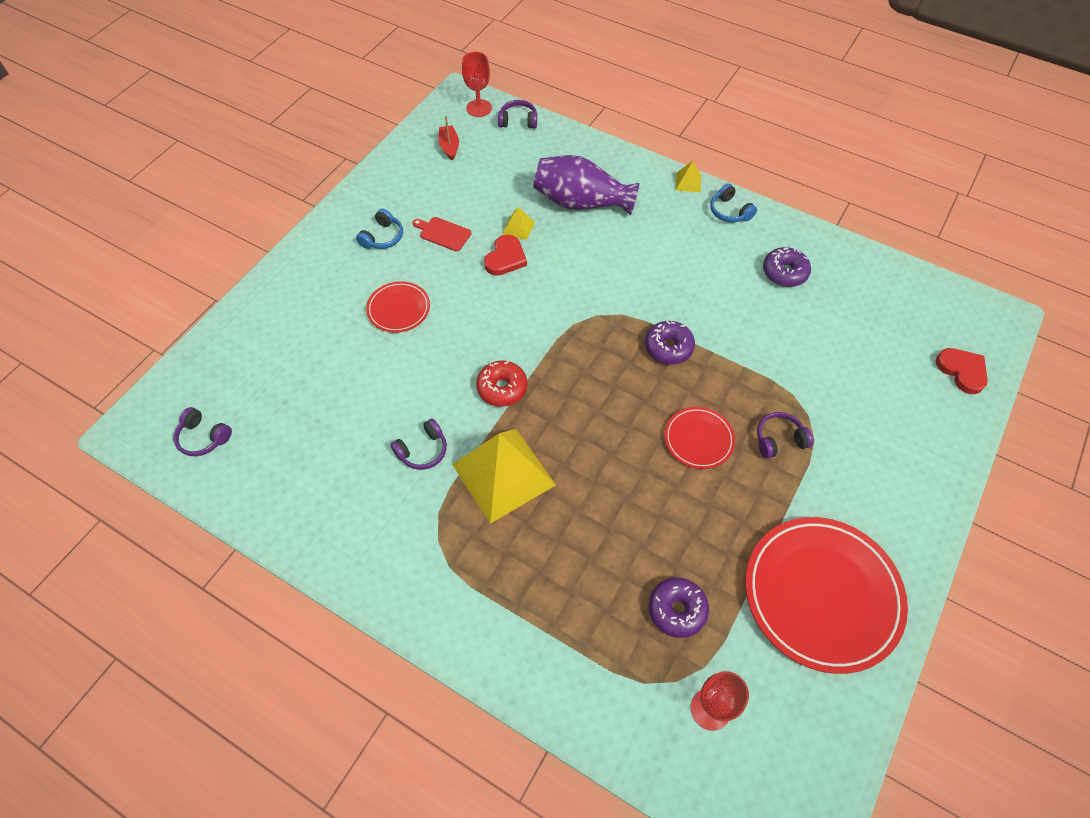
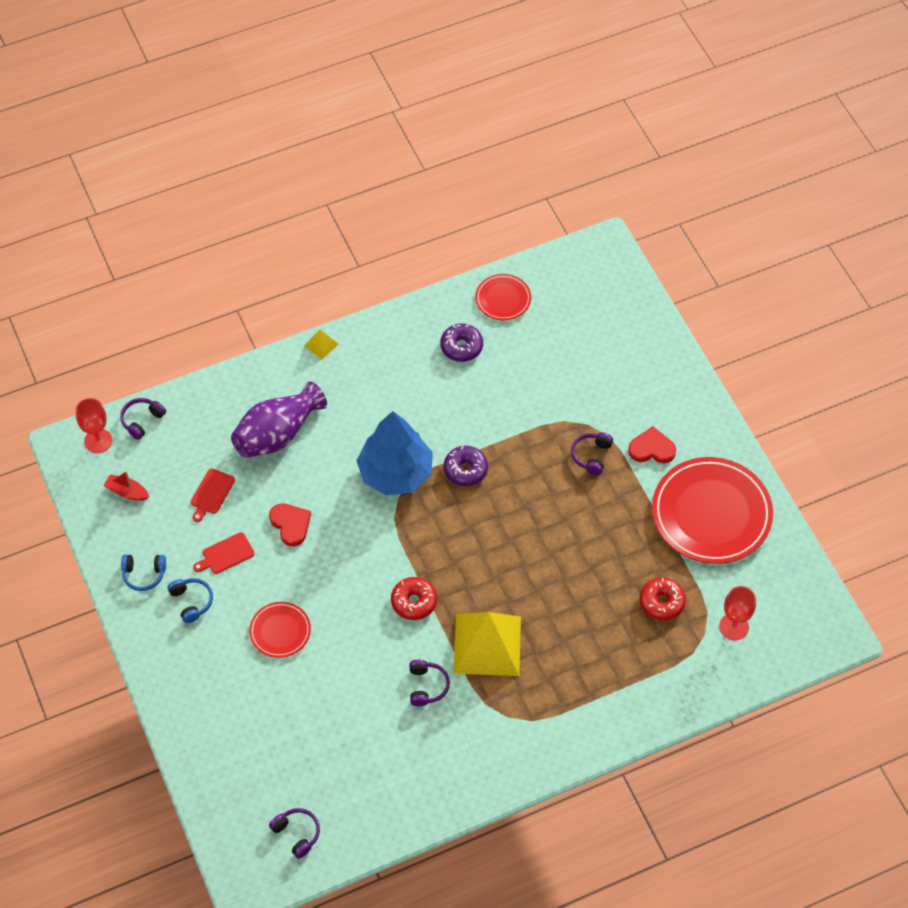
camera: 55 degrees left, 0 degrees up
purple headphones [173,407,232,456] -> purple headphones turned 105 degrees counterclockwise [269,808,320,859]
yellow pyramid [502,207,535,240] -> none
purple donut [649,577,709,638] -> red donut [639,577,686,621]
red plate [665,407,735,469] -> red plate moved to [475,274,531,320]
blue headphones [710,183,757,222] -> blue headphones moved to [121,554,166,591]
red heart [936,348,988,394] -> red heart moved to [628,426,676,463]
none -> red cutting board [190,468,235,522]
none -> blue tree [356,411,433,495]

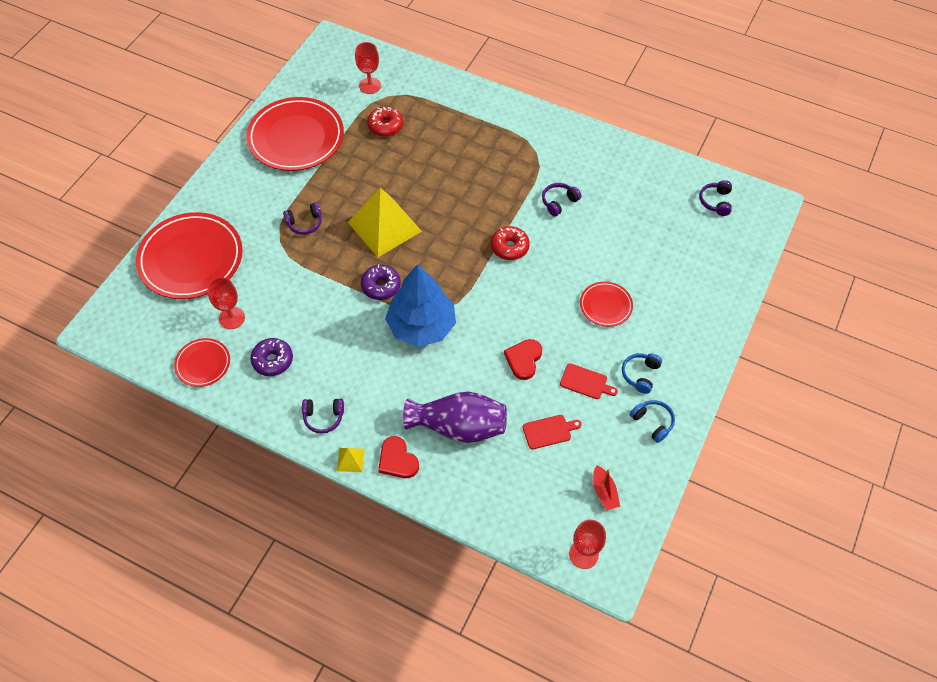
camera: 130 degrees left, 0 degrees up
purple headphones [120,398,166,440] -> purple headphones moved to [302,398,344,433]
yellow pyramid [453,612,521,676] -> yellow pyramid moved to [348,188,422,257]
red heart [628,426,676,463] -> red heart moved to [378,436,419,478]
none -> red plate [136,212,243,299]
none -> red goblet [207,277,245,329]

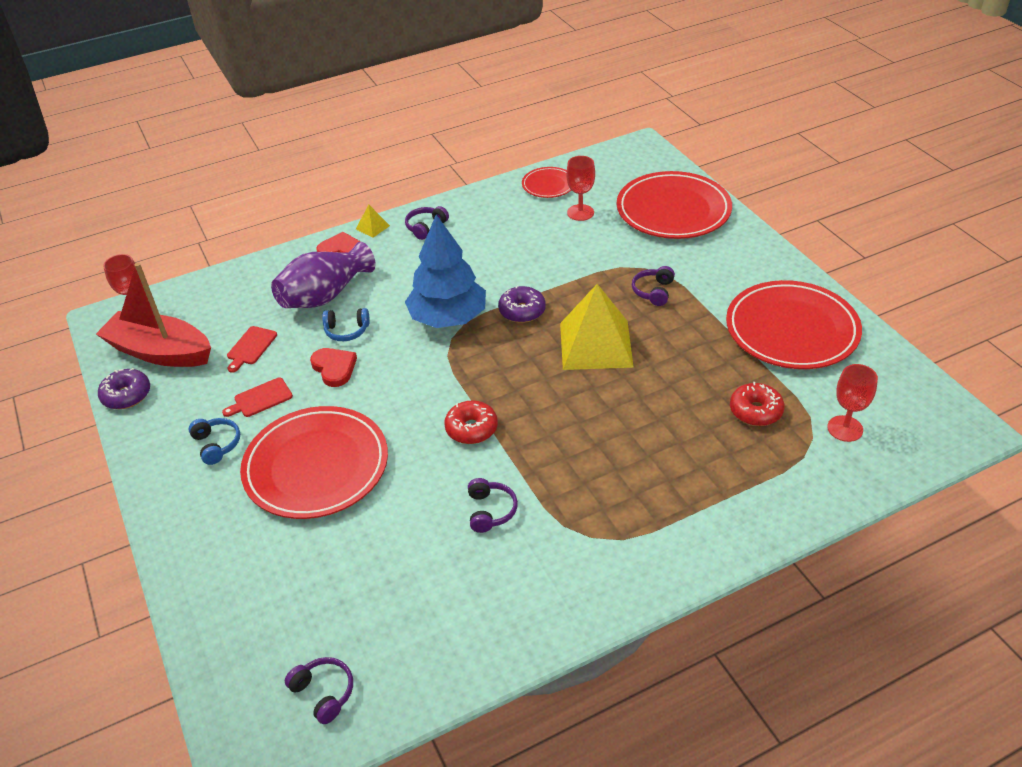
camera: 130 degrees right, 15 degrees down
purple donut [250,338,293,376] -> purple donut moved to [98,368,150,409]
red plate [580,282,633,327] -> red plate [240,406,388,519], size x2.03
red boat [593,465,620,511] -> red boat [96,263,211,367], size x2.37
blue headphones [630,400,675,443] -> blue headphones moved to [322,308,370,341]

